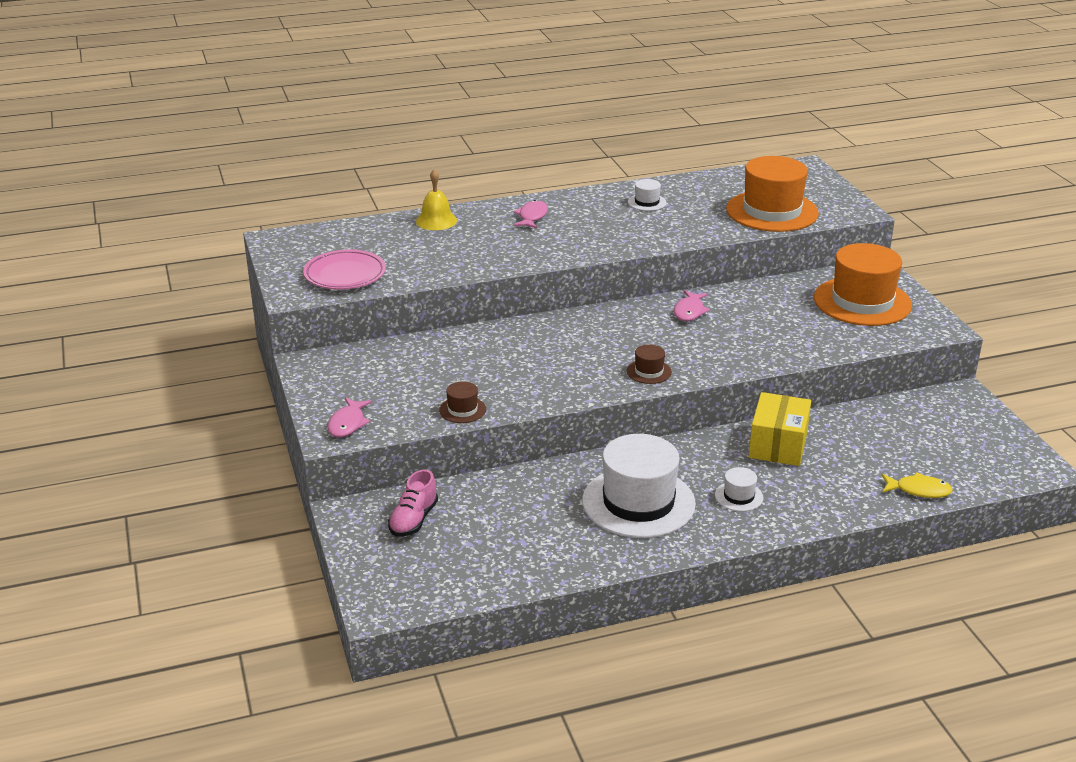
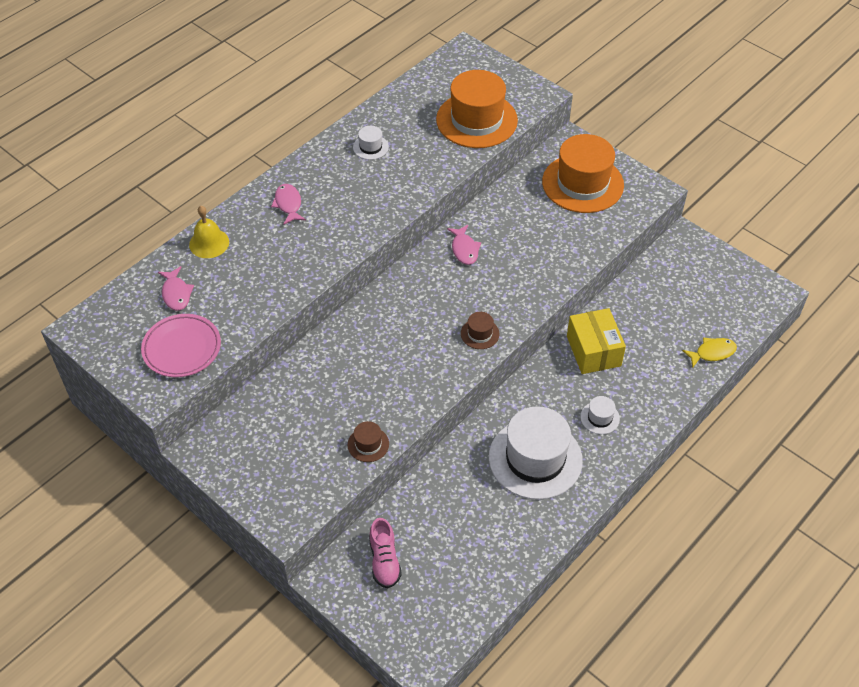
camera: 30 degrees left, 20 degrees up
pink fish [328,397,372,437] -> pink fish moved to [158,266,194,311]

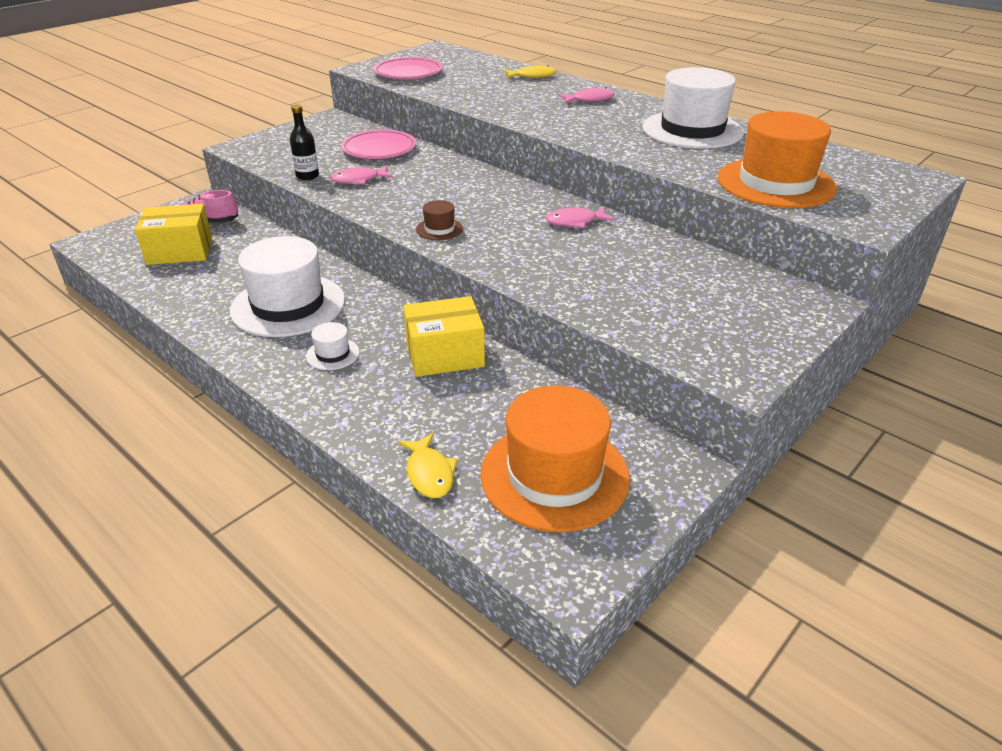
camera: 90 degrees right, 15 degrees down
pink fish [158,266,194,311] -> pink fish moved to [331,166,393,184]
yellow bell [189,206,229,258] -> yellow fish [504,65,556,78]
brown hat [347,421,389,462] -> black bottle [290,105,319,180]
white hat [353,126,389,160] -> white hat [642,67,744,149], size x2.33
orange hat [542,134,624,213] -> orange hat moved to [480,385,630,532]
none -> yellow box [135,204,212,265]
none -> pink plate [341,130,416,159]

